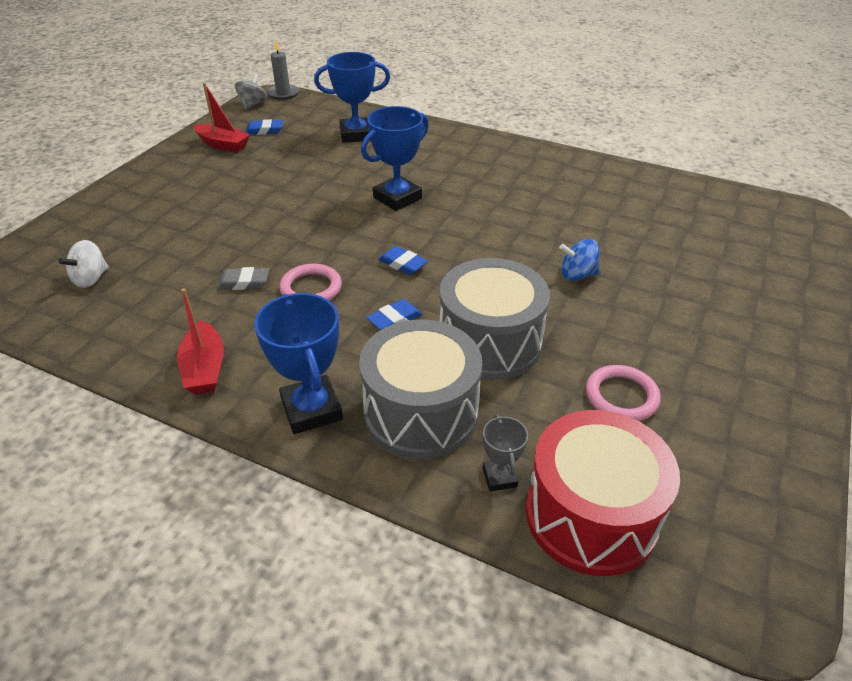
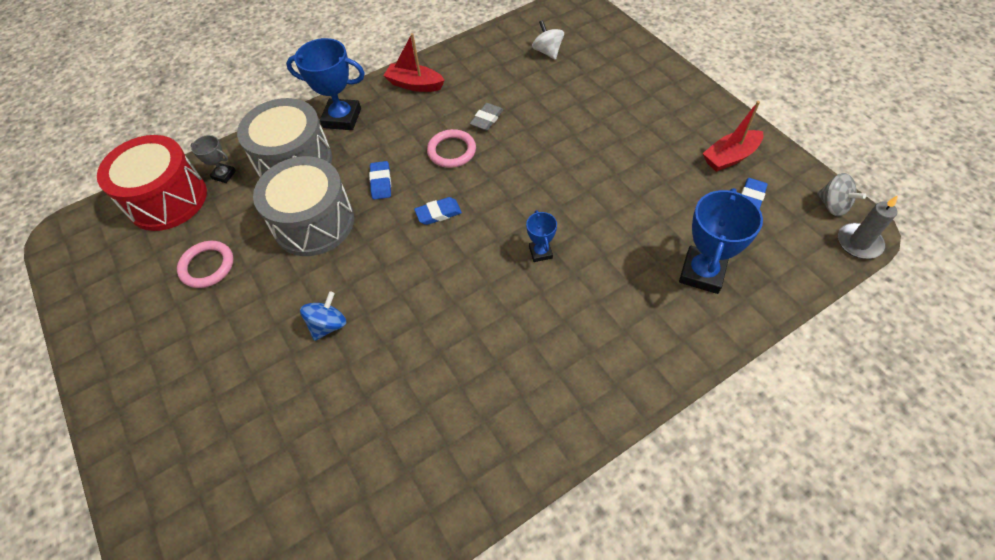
camera: 125 degrees right, 15 degrees up
blue trophy [361,106,429,211] -> blue trophy [526,210,557,262], size x0.52

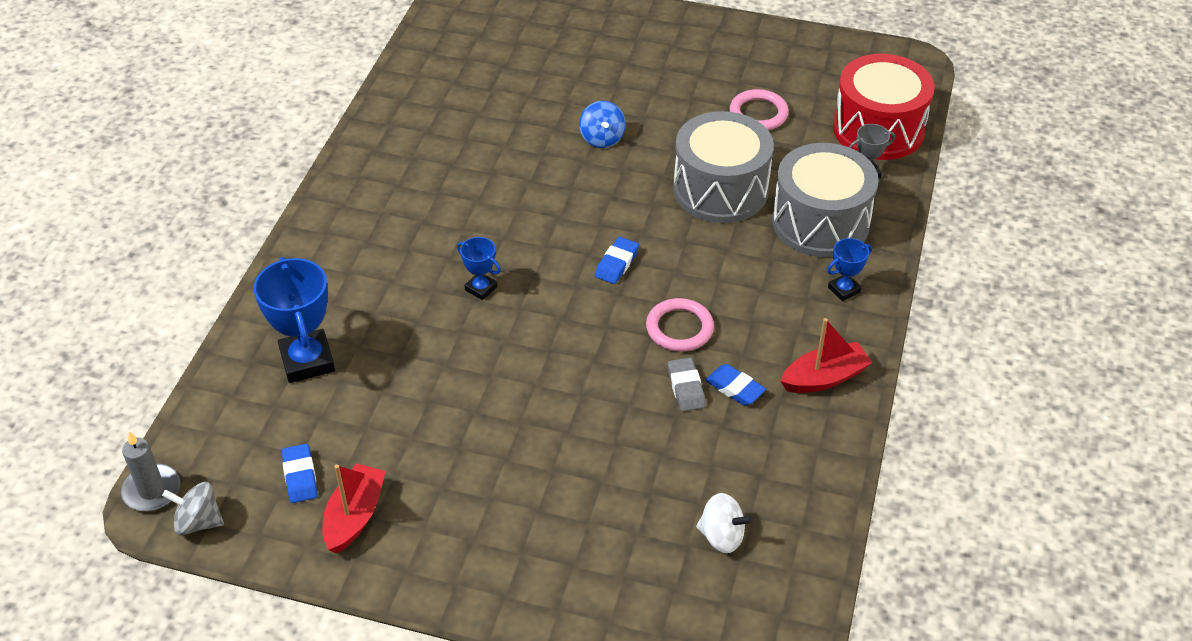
camera: 135 degrees right, 10 degrees down
blue trophy [286,38,365,130] -> blue trophy [827,238,872,301], size x0.52
blue eraser [369,161,391,200] -> blue eraser moved to [705,364,766,406]

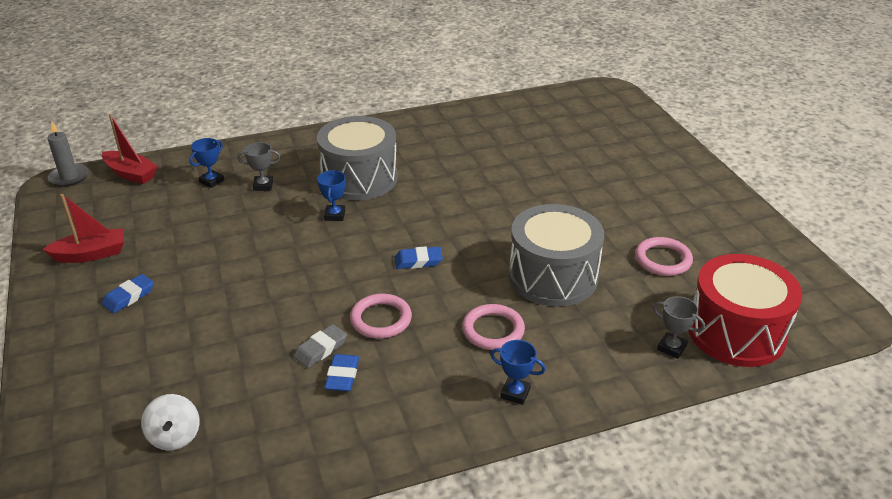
camera: 55 degrees right, 10 degrees down
grey spinning top [162,482,224,536] -> none
blue trophy [253,257,335,383] -> blue trophy [190,138,224,188], size x0.52
blue eraser [282,444,318,503] -> blue eraser moved to [102,274,154,313]
blue spinning top [579,101,626,148] -> none
grey drum [772,143,879,257] -> grey drum moved to [317,116,398,200]
red boat [781,318,873,393] -> red boat moved to [102,114,158,184]
none -> grey trophy [237,142,281,191]
none -> pink ring [462,304,525,350]

